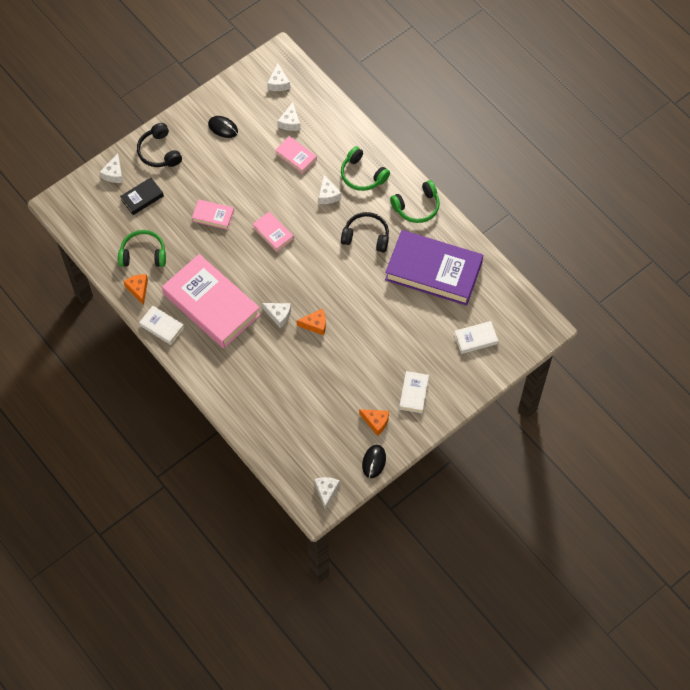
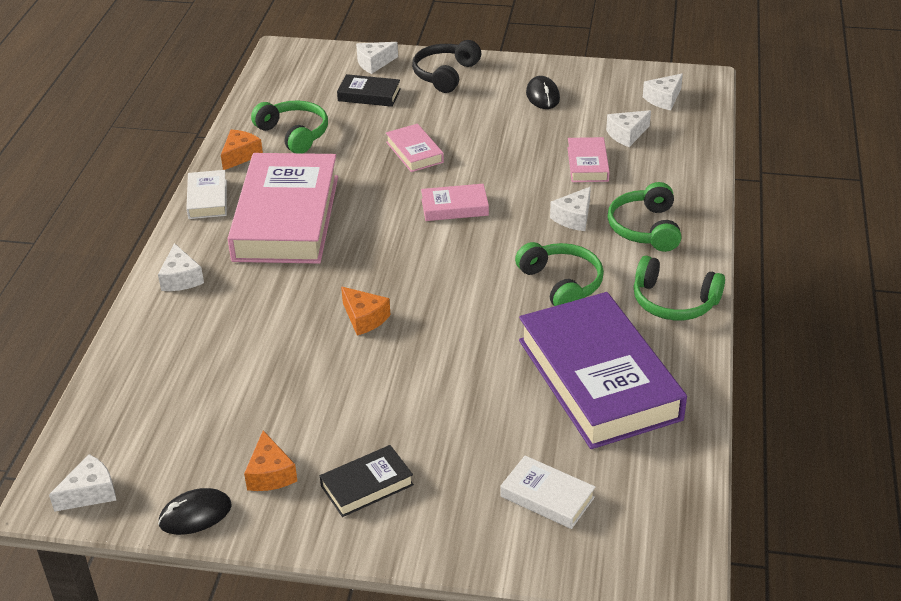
camera: 50 degrees right, 25 degrees down
pink book [253,211,294,252] -> pink book turned 75 degrees clockwise [421,184,489,221]
white cheese [262,303,291,328] -> white cheese moved to [158,243,204,291]
black headphones [341,212,389,253] -> green headphones [515,242,604,306]
white book [399,371,429,413] -> black book [320,445,414,517]

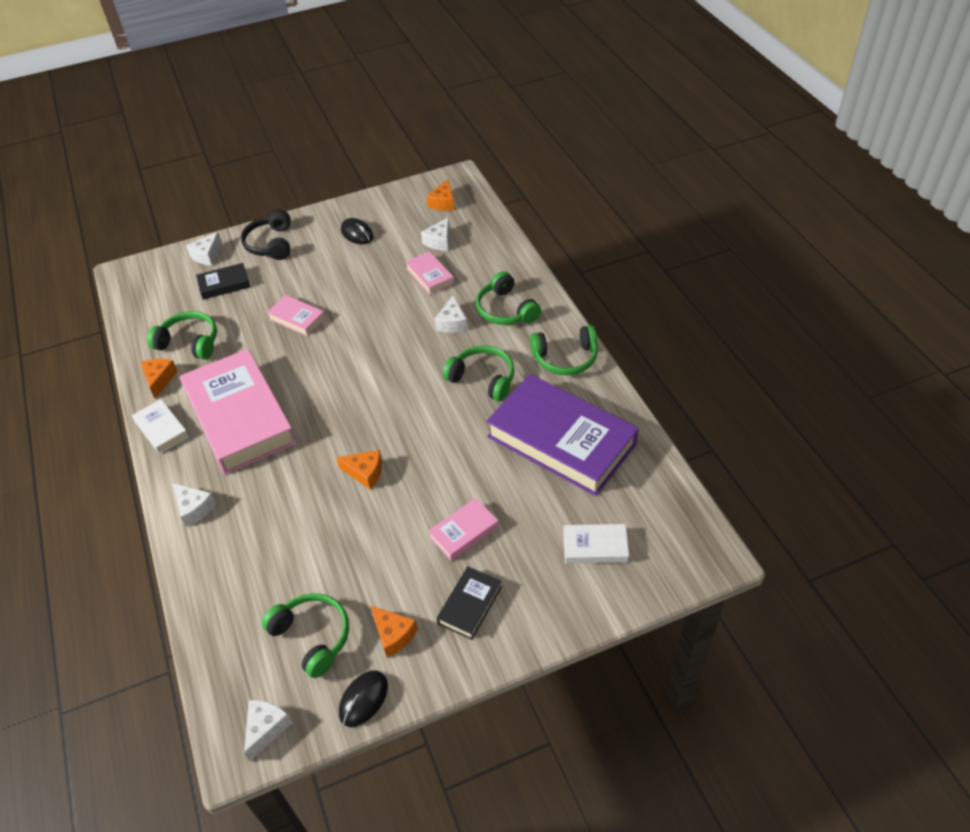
camera: 30 degrees left, 10 degrees up
pink book [421,184,489,221] -> pink book moved to [428,498,499,561]
white cheese [643,73,683,110] -> orange cheese [427,179,455,211]
none -> green headphones [261,593,349,678]

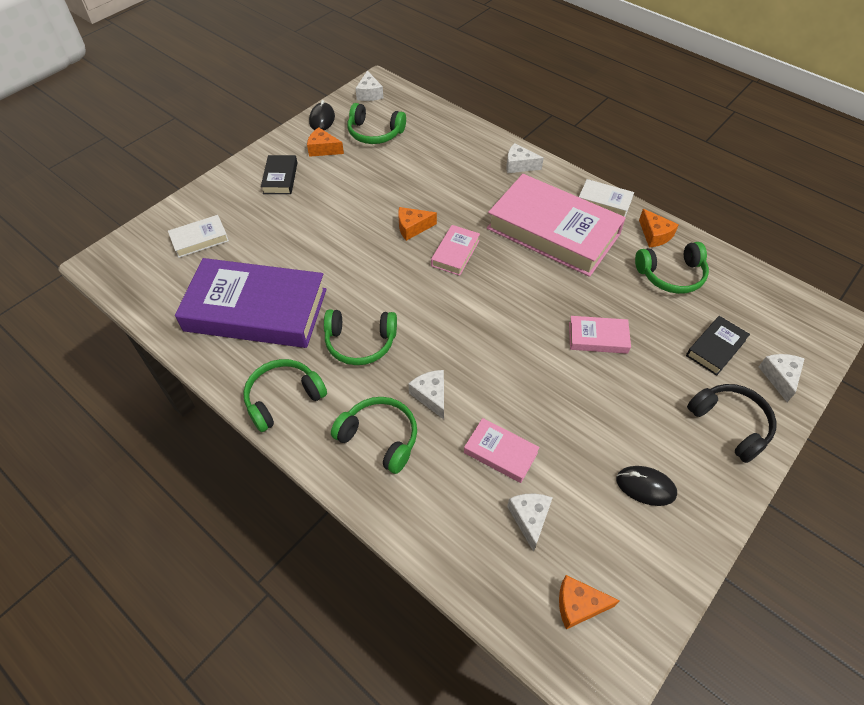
camera: 150 degrees right, 5 degrees up
orange cheese [427,179,455,211] -> orange cheese turned 75 degrees counterclockwise [559,575,620,629]
pink book [428,498,499,561] -> pink book moved to [431,225,480,276]

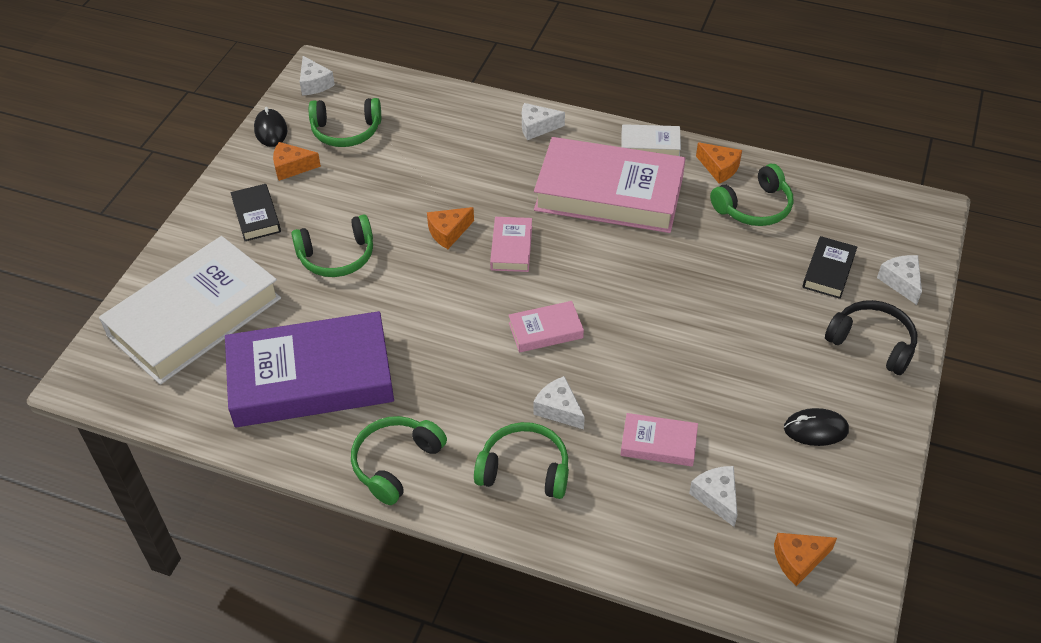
camera: 20 degrees left, 5 degrees down
white book [168,215,229,258] -> white book [99,236,281,385], size x2.27
green headphones [324,310,397,365] -> green headphones moved to [291,214,373,277]
pink book [569,316,631,354] -> pink book moved to [509,301,584,353]

